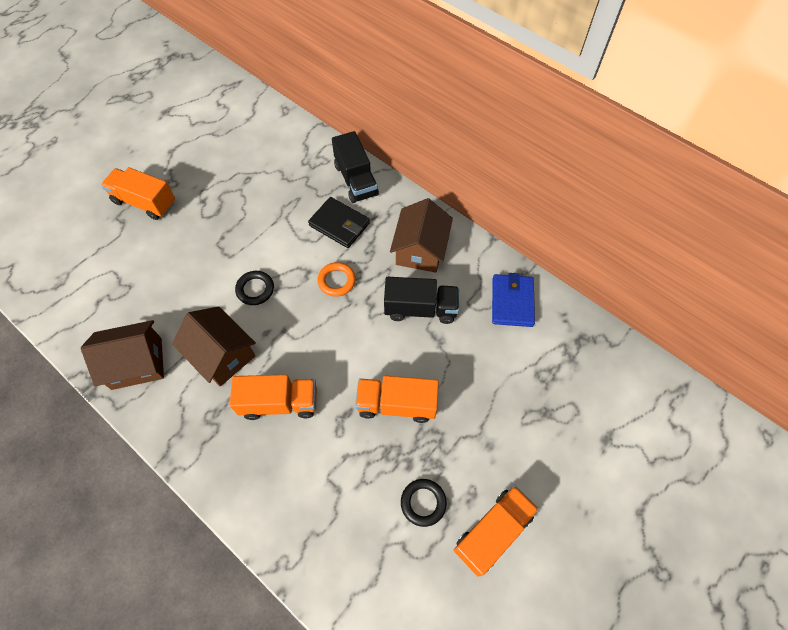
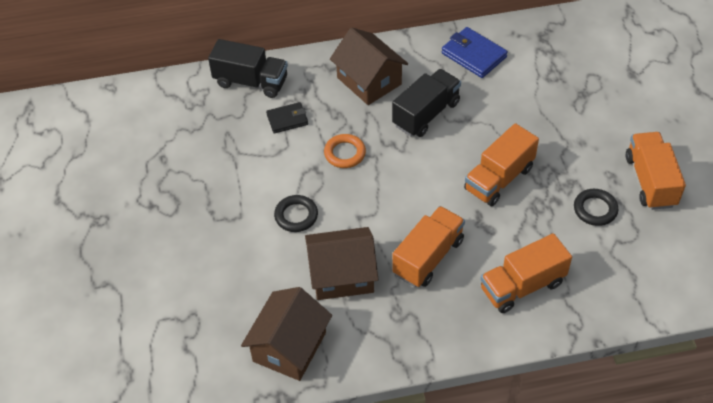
camera: 50 degrees left, 10 degrees down
orange truck [101,167,175,220] -> orange truck moved to [480,233,572,313]
black wallet [308,197,370,248] -> black wallet [266,102,308,133], size x0.65

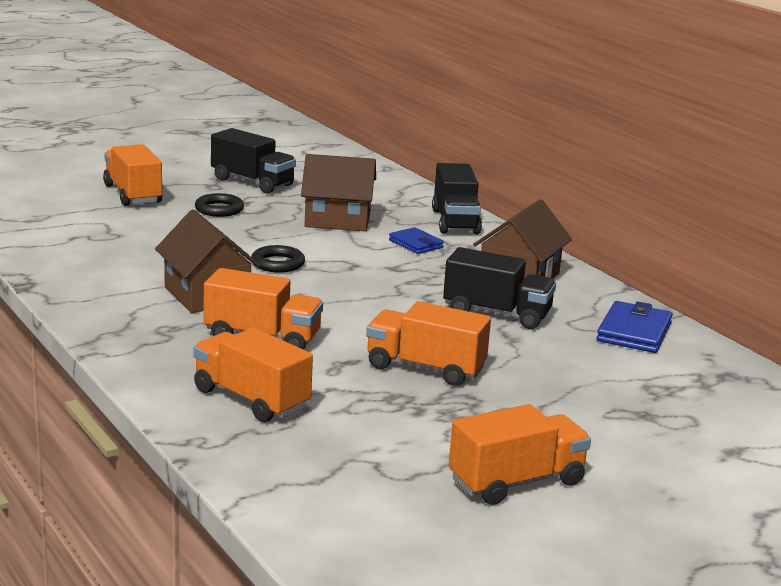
camera: 65 degrees right, 30 degrees down
brown house [241,287,332,381] -> brown house moved to [301,154,376,231]
black wallet [266,102,308,133] -> blue wallet [389,227,444,254]
orange ring [324,134,366,168] -> none
black ring [574,189,619,226] -> black ring moved to [195,193,244,217]
none -> orange truck [103,144,162,206]
none -> black truck [211,128,296,194]

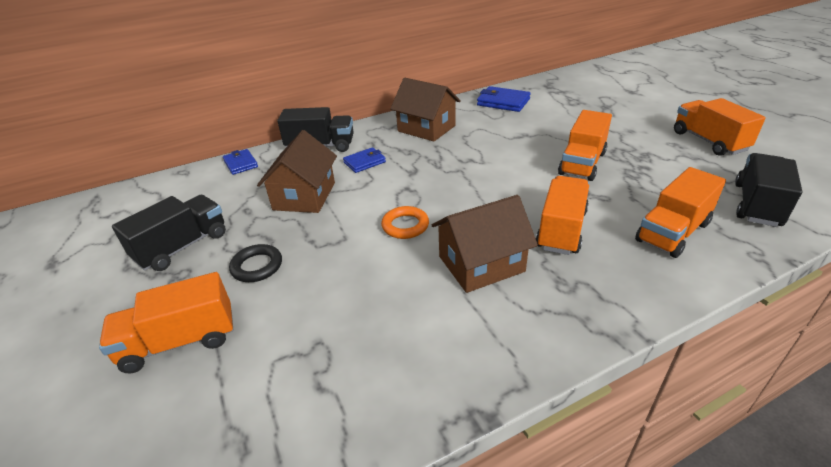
camera: 80 degrees left, 15 degrees up
black ring [251,245,305,273] -> orange ring [381,206,429,239]
black truck [443,247,556,329] -> black truck moved to [735,153,802,227]
none -> blue wallet [223,149,258,175]

